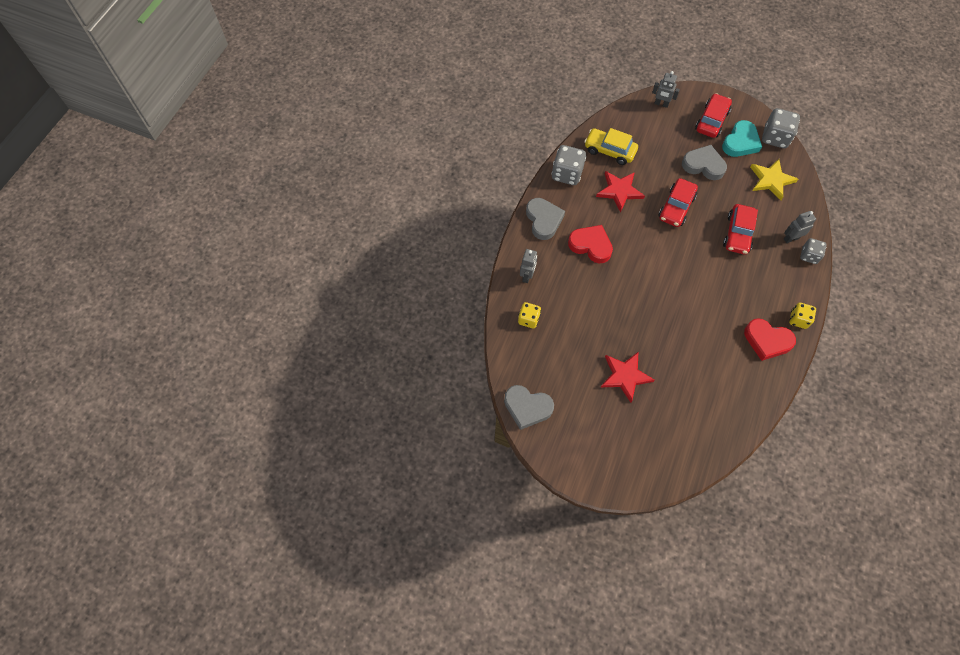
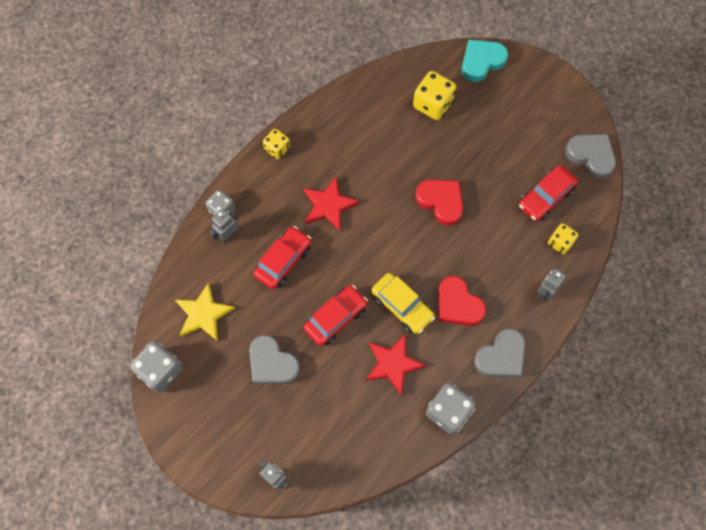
camera: 160 degrees left, 5 degrees up
grey heart [526,198,565,240] -> grey heart turned 135 degrees counterclockwise [474,328,525,378]
yellow car [584,128,638,165] -> yellow car moved to [371,273,435,334]
red star [601,352,655,403] -> red star moved to [303,177,359,231]
red car [695,93,732,138] -> red car moved to [519,165,578,221]
turquoise heart [722,120,762,157] -> turquoise heart moved to [462,40,508,82]
red heart [744,318,796,361] -> red heart moved to [415,180,463,226]
grey robot [784,211,816,243] -> grey robot turned 135 degrees clockwise [210,209,238,244]
none -> yellow dice [413,71,456,120]

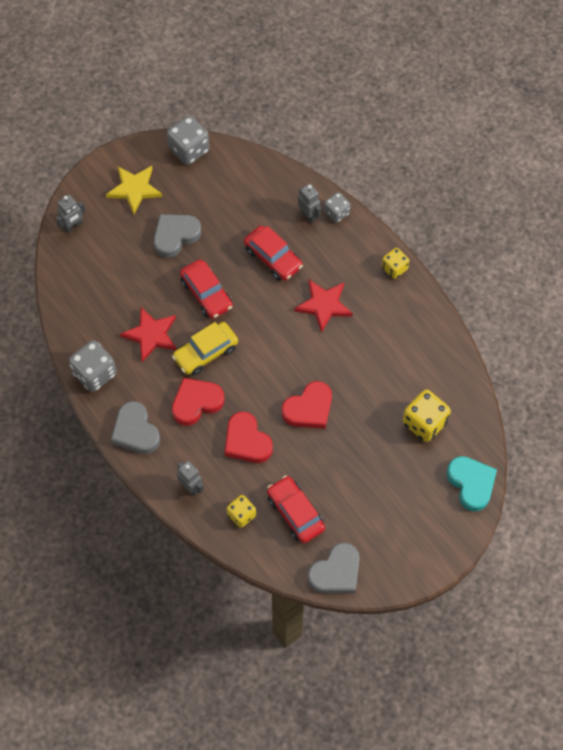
camera: 100 degrees right, 5 degrees down
yellow star [175,283,235,341] -> yellow star moved to [106,166,163,214]
none -> red heart [225,412,273,463]

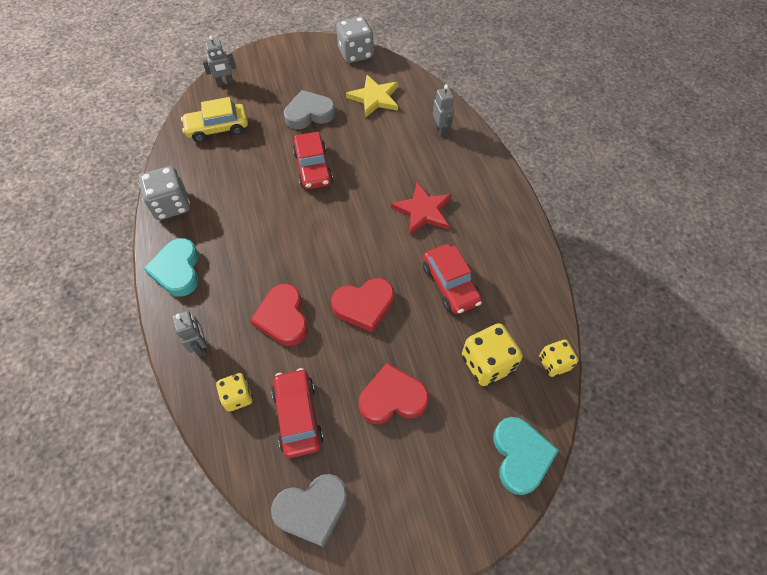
camera: 20 degrees right, 5 degrees down
yellow star [106,166,163,214] -> yellow star moved to [346,75,398,118]
grey heart [111,401,160,454] -> turquoise heart [144,238,199,297]
red star [120,307,177,362] -> none
yellow car [172,322,238,376] -> yellow car moved to [181,97,248,142]
red heart [172,378,225,426] -> red heart moved to [359,363,429,424]
red car [244,226,303,281] -> red car moved to [423,244,482,314]
grey dice [324,192,351,223] -> none
yellow dice [382,248,409,279] -> yellow dice moved to [539,340,578,377]

